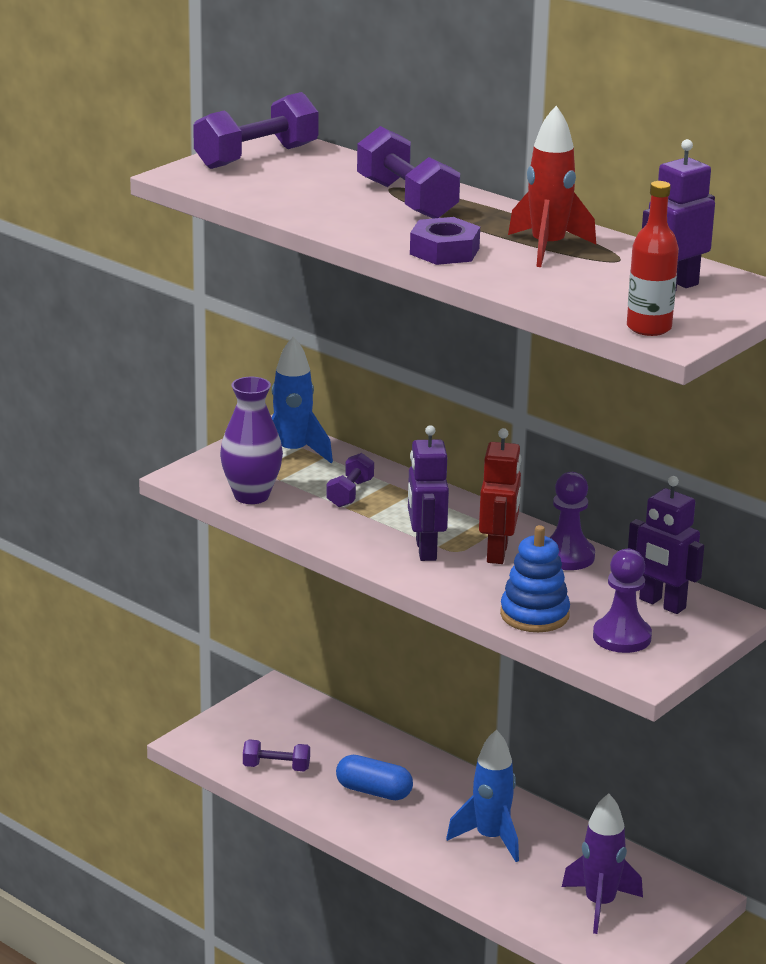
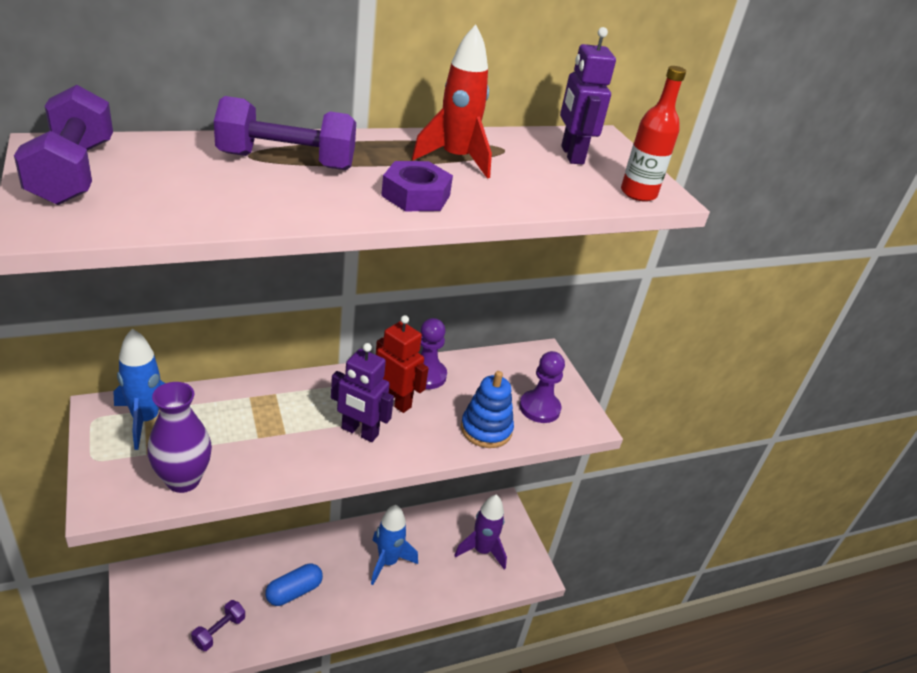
camera: 65 degrees left, 10 degrees up
purple dumbbell [326,453,374,507] -> none
purple robot [628,476,704,614] -> none

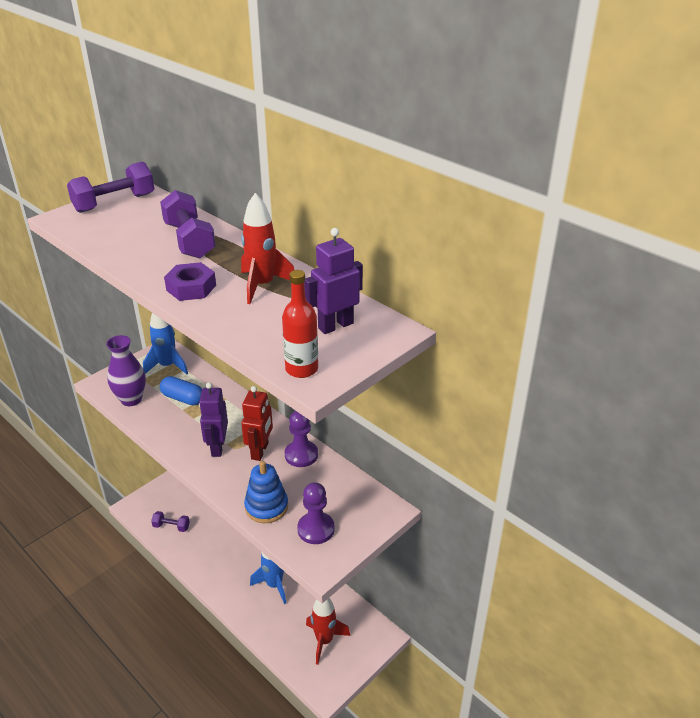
camera: 70 degrees right, 0 degrees up
blue capsule [265,564,323,606] -> blue capsule moved to [160,376,202,406]
purple rocket [454,494,507,570] -> red rocket [306,598,350,665]

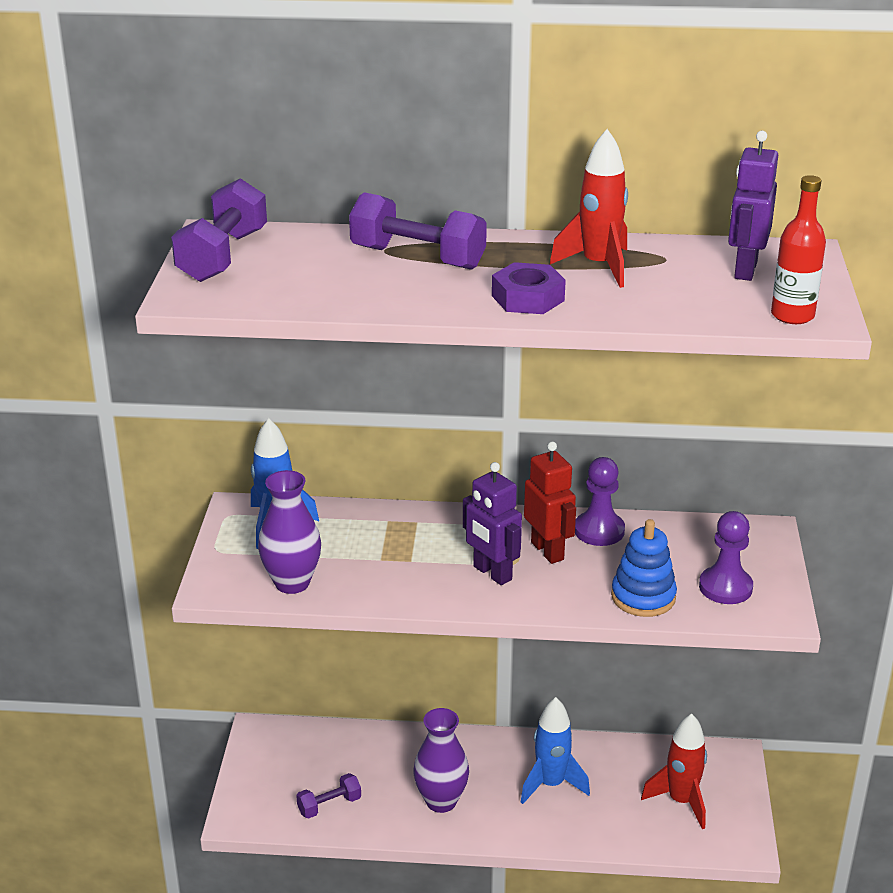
camera: 40 degrees left, 5 degrees down
blue capsule [160,376,202,406] -> none
none -> purple vase [413,708,469,813]

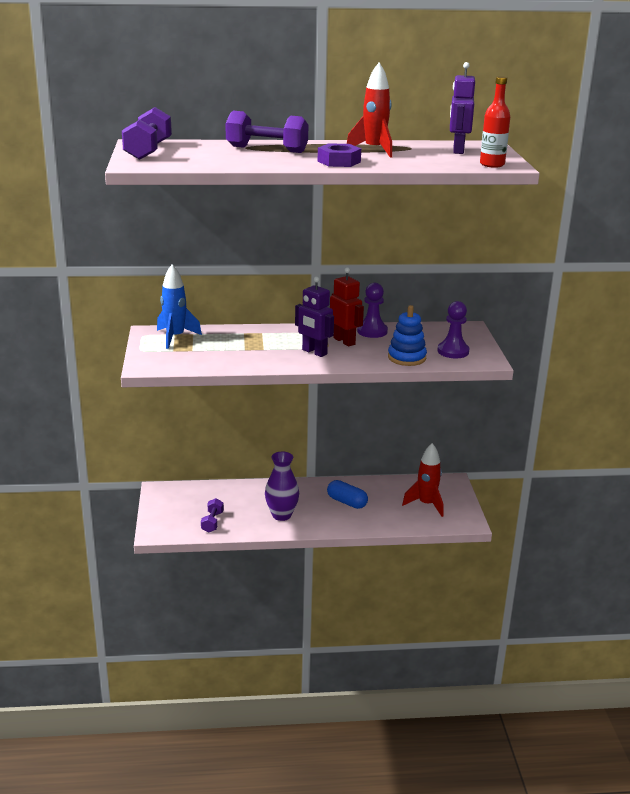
camera: 10 degrees left, 5 degrees down
purple vase [258,470,321,594] -> none
purple dumbbell [296,773,361,819] -> purple dumbbell turned 45 degrees counterclockwise [201,498,224,533]
blue rocket [521,697,590,804] -> blue capsule [327,480,368,509]

